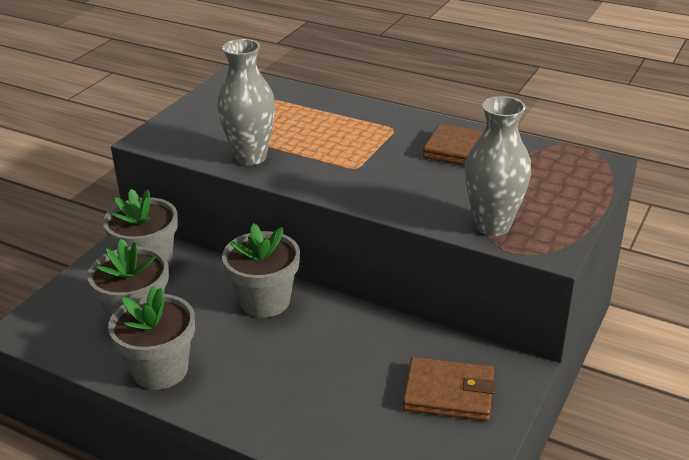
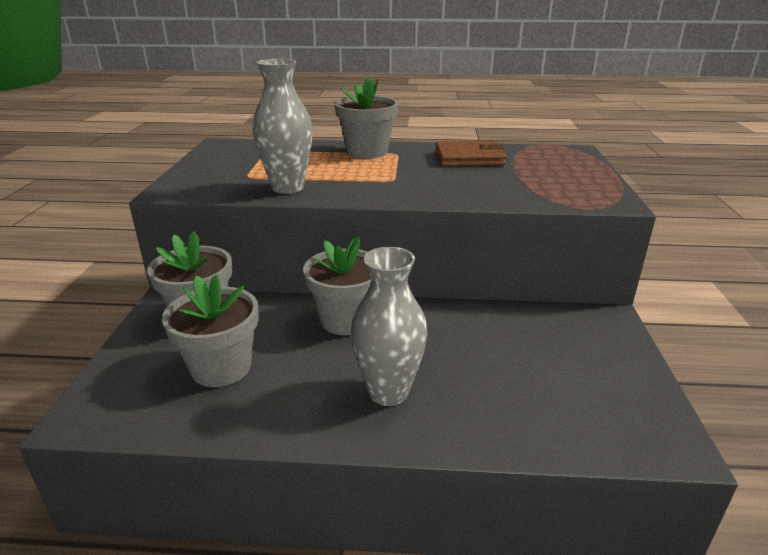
camera: 25 degrees left, 5 degrees down
grey flower pot [108,286,195,390] -> grey flower pot moved to [334,77,399,159]
brown wallet [403,357,495,421] -> none
grey vase [465,96,531,236] -> grey vase moved to [351,247,428,406]

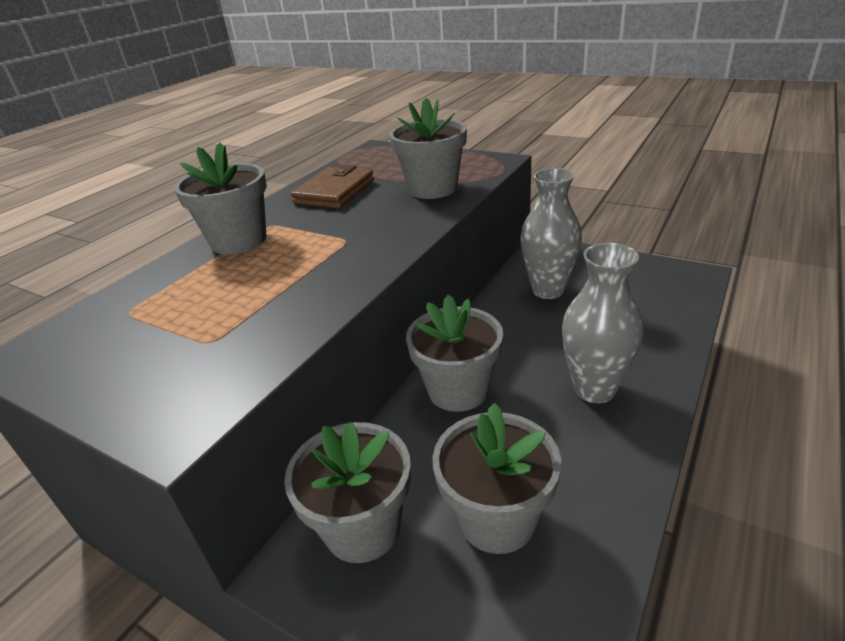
camera: 60 degrees left, 5 degrees up
grey vase [253,59,313,194] -> grey vase moved to [520,168,582,299]
none -> grey flower pot [389,98,467,199]

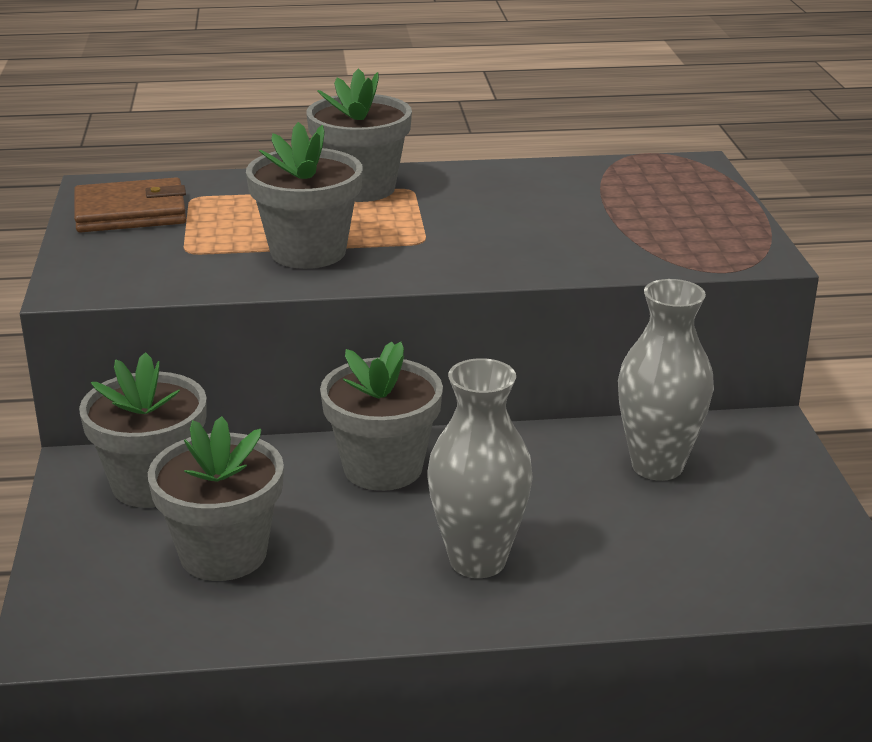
camera: 50 degrees right, 5 degrees down
brown wallet [291,165,374,208] -> brown wallet moved to [74,177,186,233]
grey flower pot [389,98,467,199] -> grey flower pot moved to [246,122,363,269]

